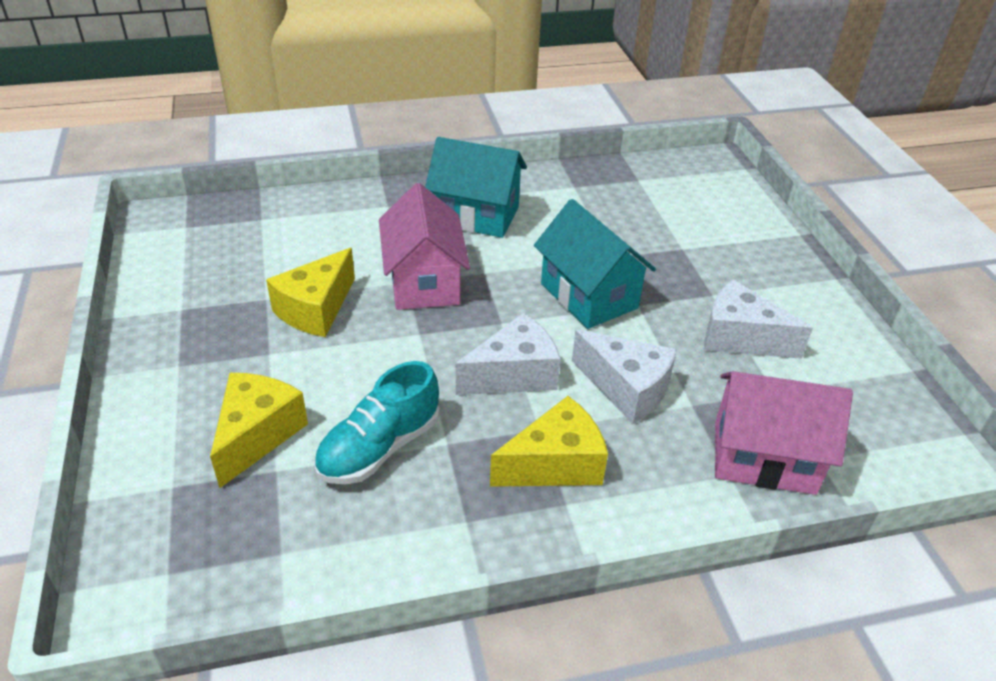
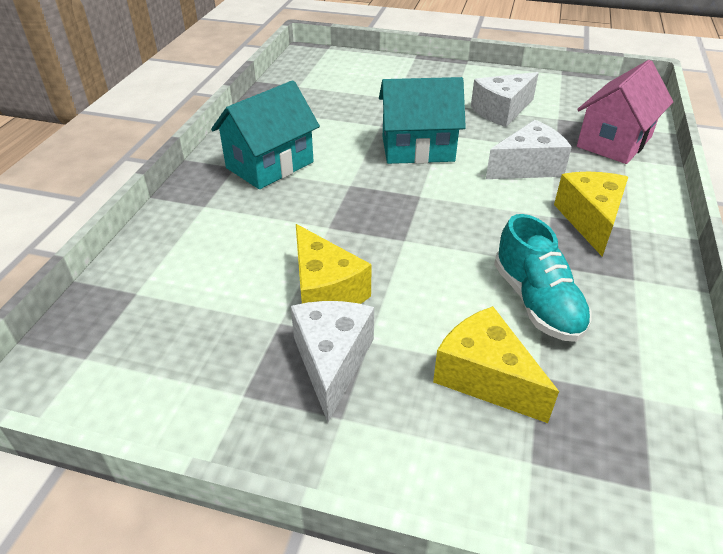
camera: 60 degrees left, 0 degrees up
pink house [379,183,470,310] -> none
white cheese [456,313,561,395] -> white cheese moved to [291,301,374,422]

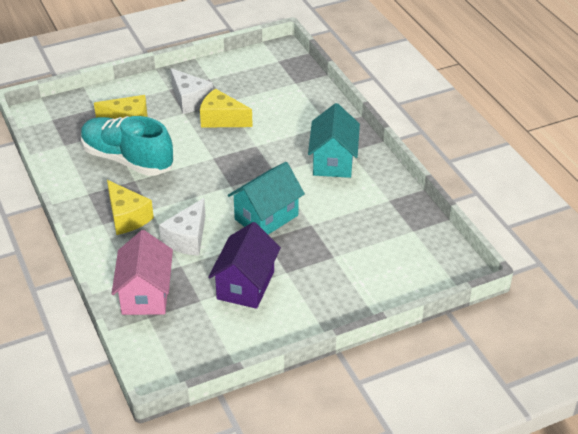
camera: 140 degrees right, 0 degrees up
white cheese [471,72,539,127] -> purple house [208,222,281,309]
turquoise shoe [494,214,591,342] -> turquoise shoe [81,116,173,176], size x1.51

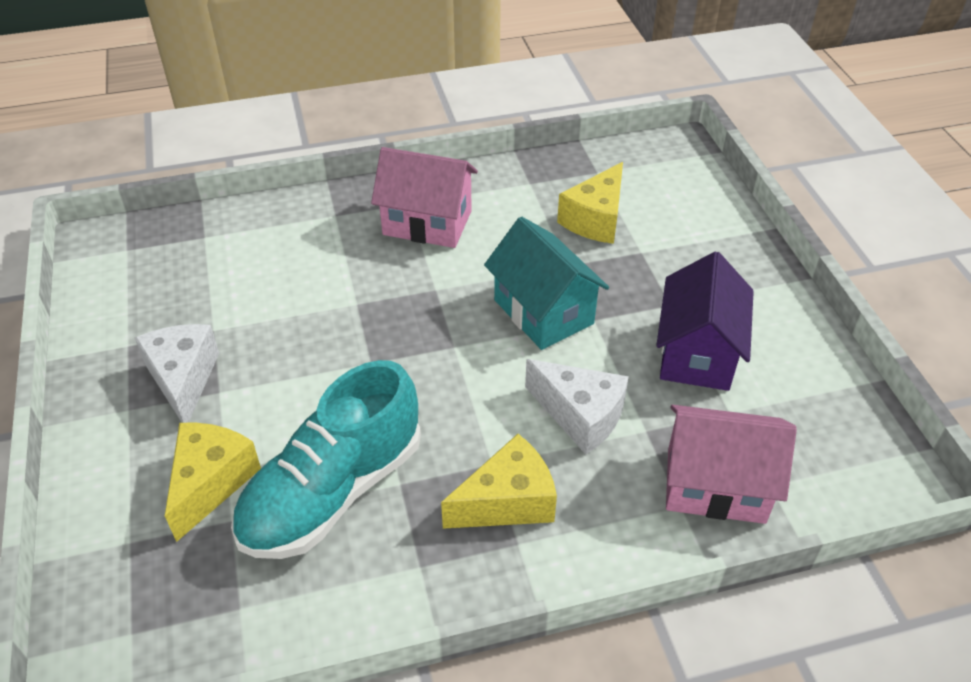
camera: 80 degrees left, 5 degrees up
white cheese [170,68,213,114] -> white cheese turned 75 degrees counterclockwise [135,324,219,423]
yellow cheese [200,89,253,128] -> yellow cheese moved to [557,162,623,244]
purple house [208,222,281,309] -> purple house turned 75 degrees clockwise [656,251,754,391]
turquoise house [308,103,360,178] -> pink house [371,147,478,248]

